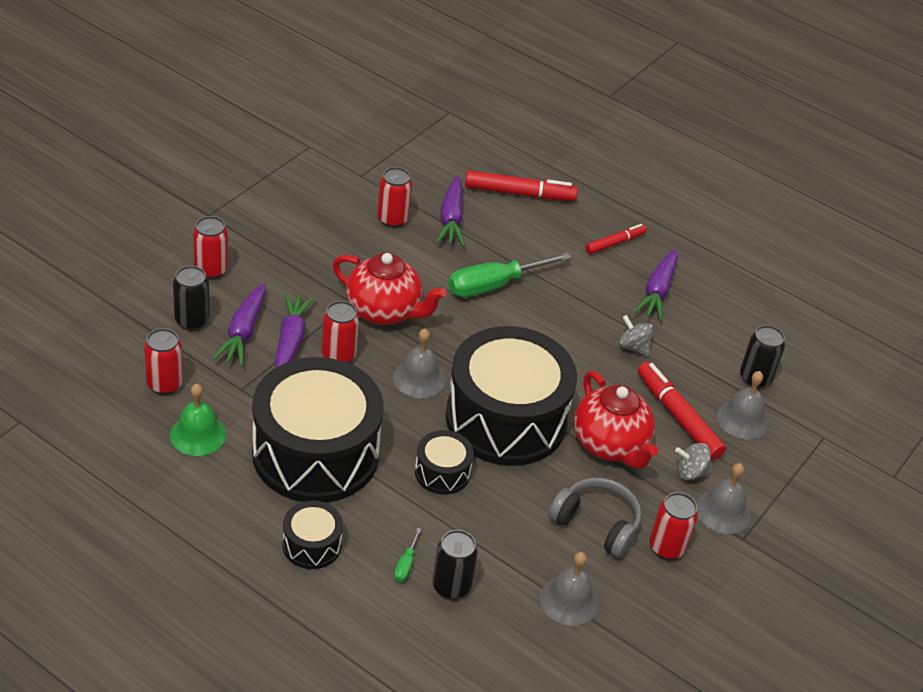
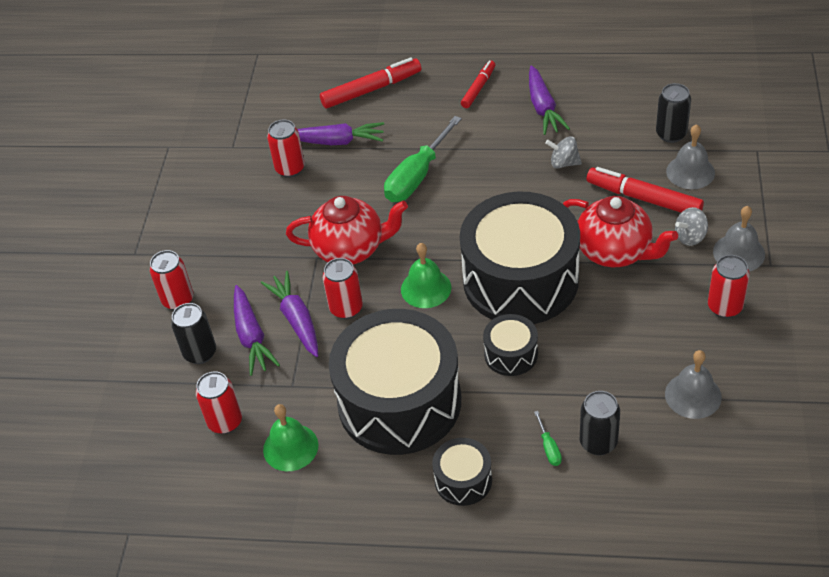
camera: 20 degrees left, 5 degrees up
grey bell [393,329,445,398] -> green bell [401,243,451,308]
purple carrot [436,176,465,246] -> purple carrot turned 60 degrees counterclockwise [297,122,384,145]
grey headphones [548,478,642,558] -> none

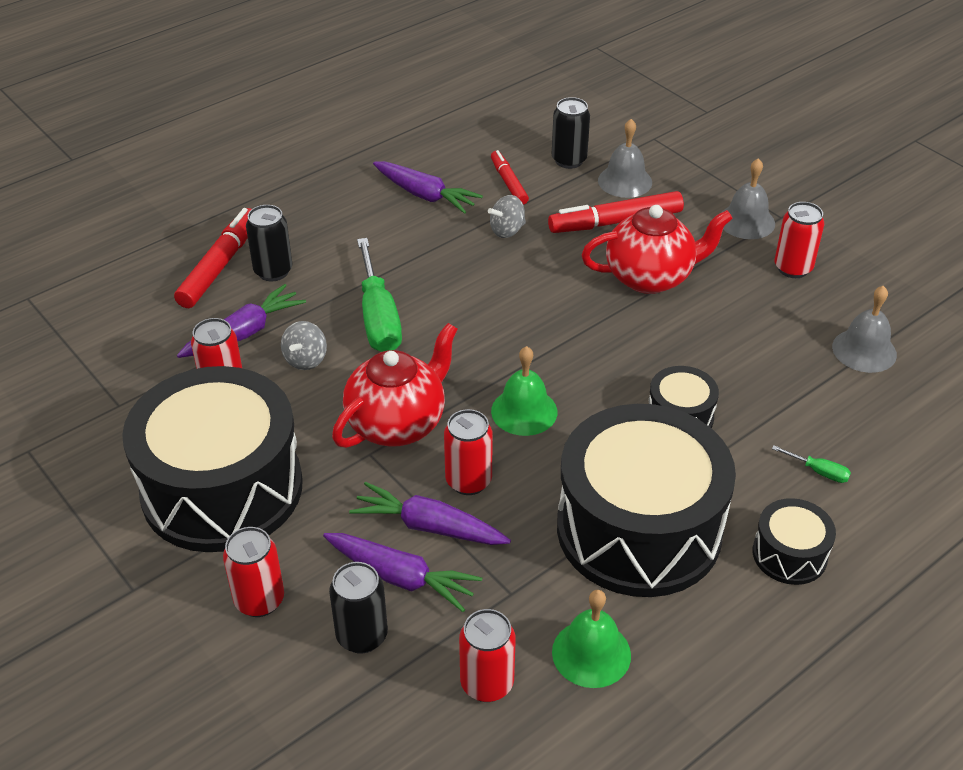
camera: 50 degrees left, 5 degrees down
black drum [460,191,580,324] -> black drum moved to [122,366,303,552]
red marker [461,60,495,108] -> red marker moved to [491,150,529,205]
black can [580,391,620,455] -> black can moved to [246,205,292,281]
grey spinning top [675,207,708,246] -> grey spinning top moved to [281,321,327,370]

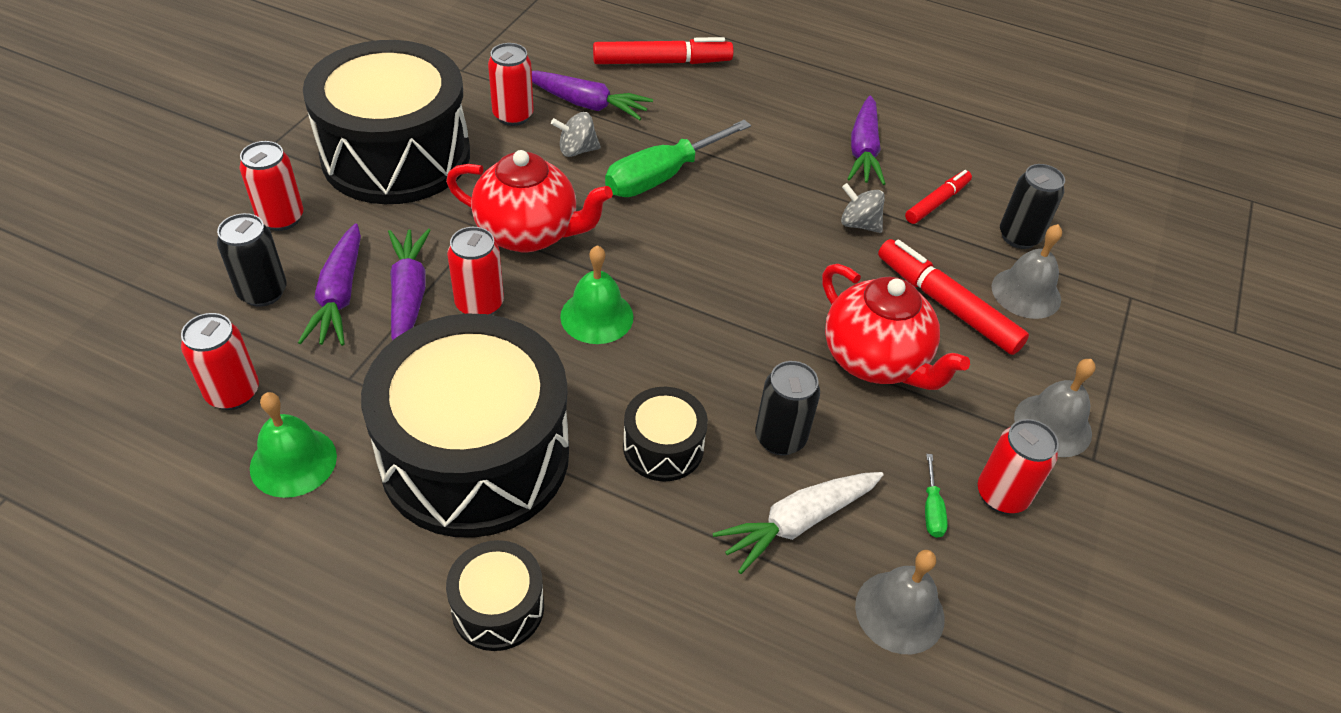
camera: 60 degrees right, 5 degrees up
black can [246,205,292,281] -> black can moved to [755,361,820,455]
green screwdriver [772,446,851,483] -> green screwdriver moved to [925,454,948,538]
none -> white carrot [712,472,884,574]

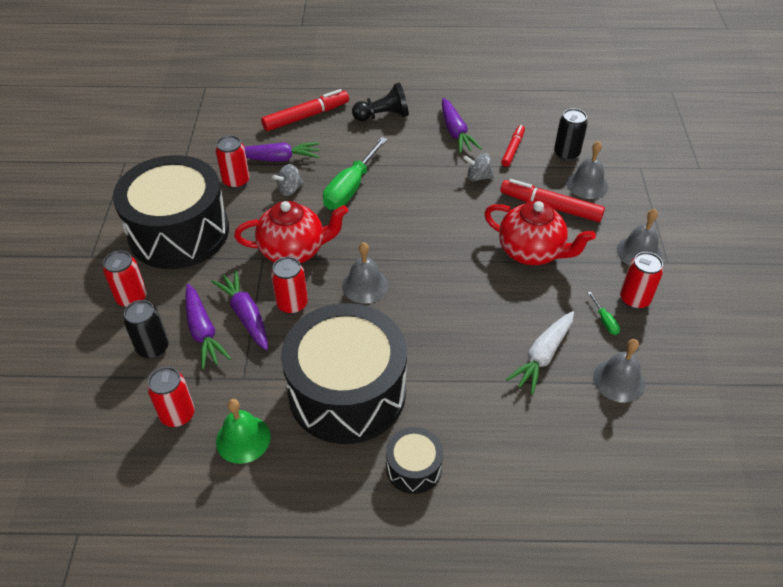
camera: 20 degrees left, 0 degrees up
green bell [560,245,634,344] -> grey bell [342,242,388,304]
black drum [623,387,708,481] -> none
black can [755,361,820,455] -> none
none -> black pawn [352,82,409,121]

